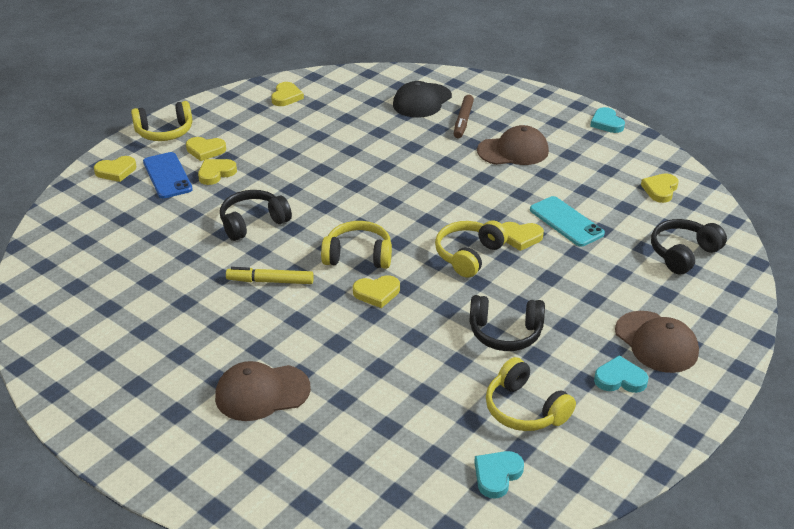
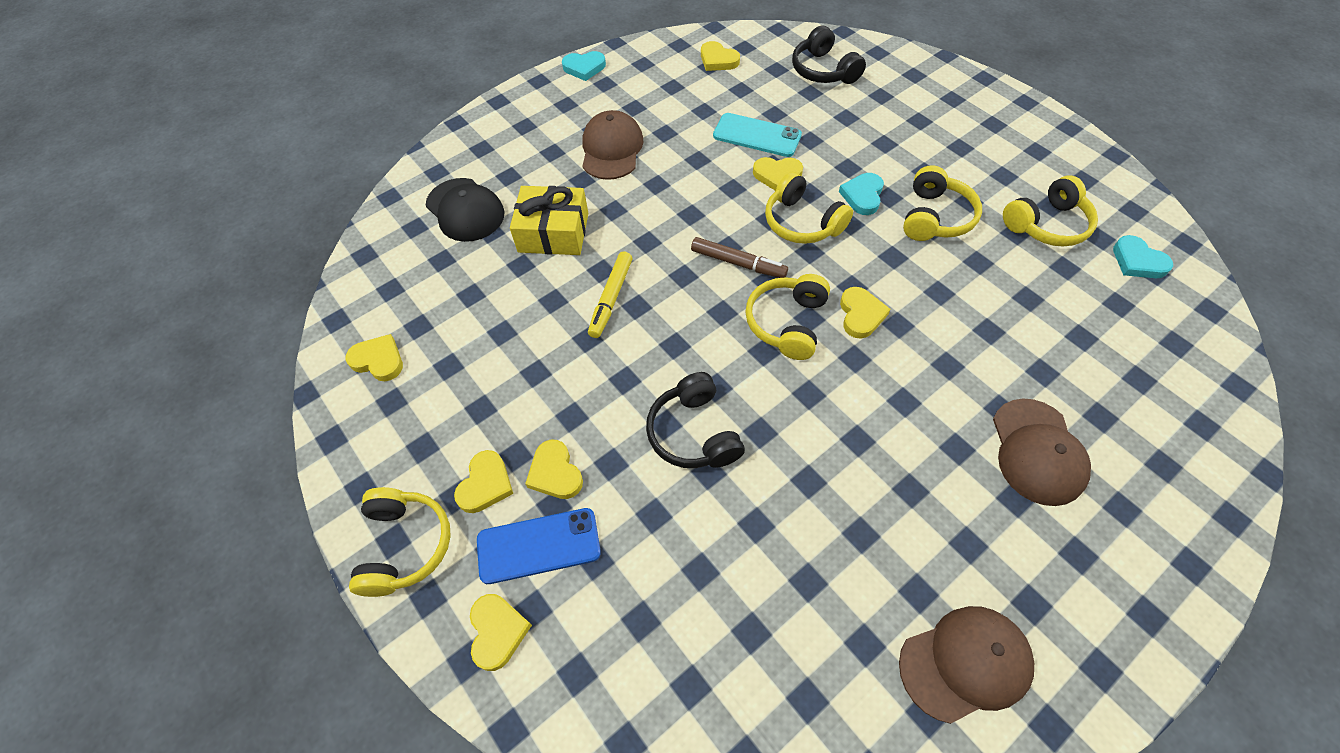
camera: 75 degrees left, 20 degrees up
yellow marker [226,267,314,284] -> yellow marker moved to [588,251,632,338]
brown marker [454,95,474,138] -> brown marker moved to [691,237,788,278]
black headphones [469,295,545,351] -> yellow headphones [903,165,982,241]
yellow heart [502,222,544,251] -> yellow heart turned 75 degrees clockwise [753,157,803,191]
turquoise phone [530,196,605,247] -> turquoise phone turned 45 degrees clockwise [713,113,802,157]
turquoise heart [594,356,648,393] -> turquoise heart moved to [839,173,884,215]
brown cap [615,311,699,373] -> brown cap moved to [899,606,1034,724]
none -> yellow gift [510,186,588,255]

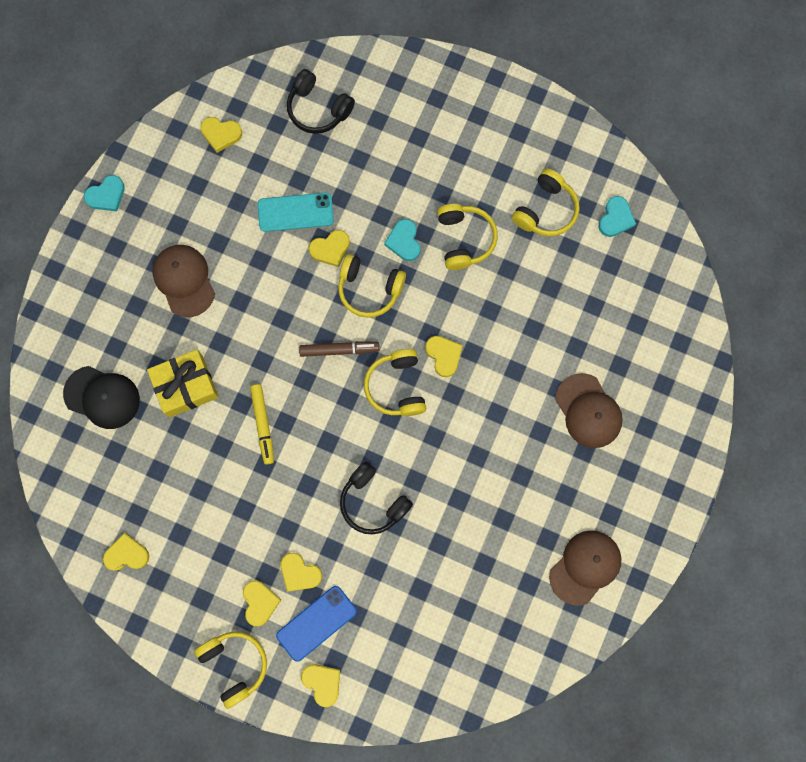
camera: 30 degrees left, 20 degrees up
turquoise heart [1113,235,1173,278] -> turquoise heart turned 90 degrees counterclockwise [598,196,636,237]

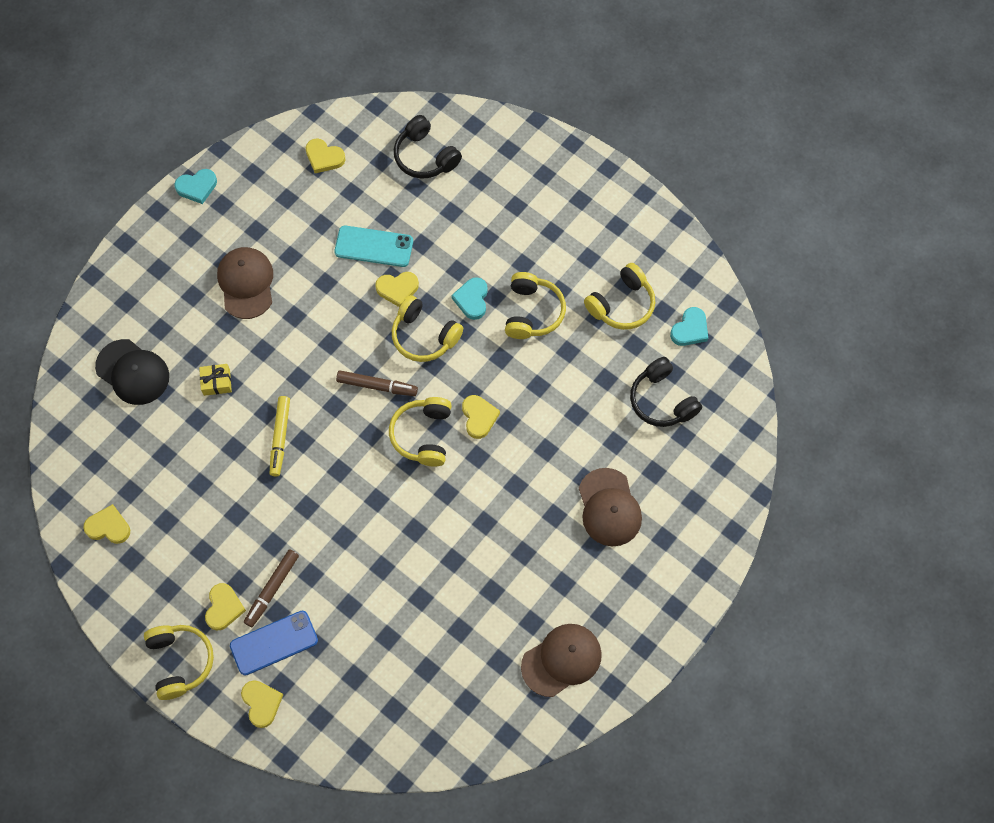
camera: 15 degrees right, 10 degrees down
yellow gift [147,349,219,417] -> yellow gift [199,364,232,396], size x0.52
yellow heart [281,553,322,592] -> brown marker [244,550,299,627]
black headphones [340,461,413,534] -> black headphones moved to [630,357,702,427]

